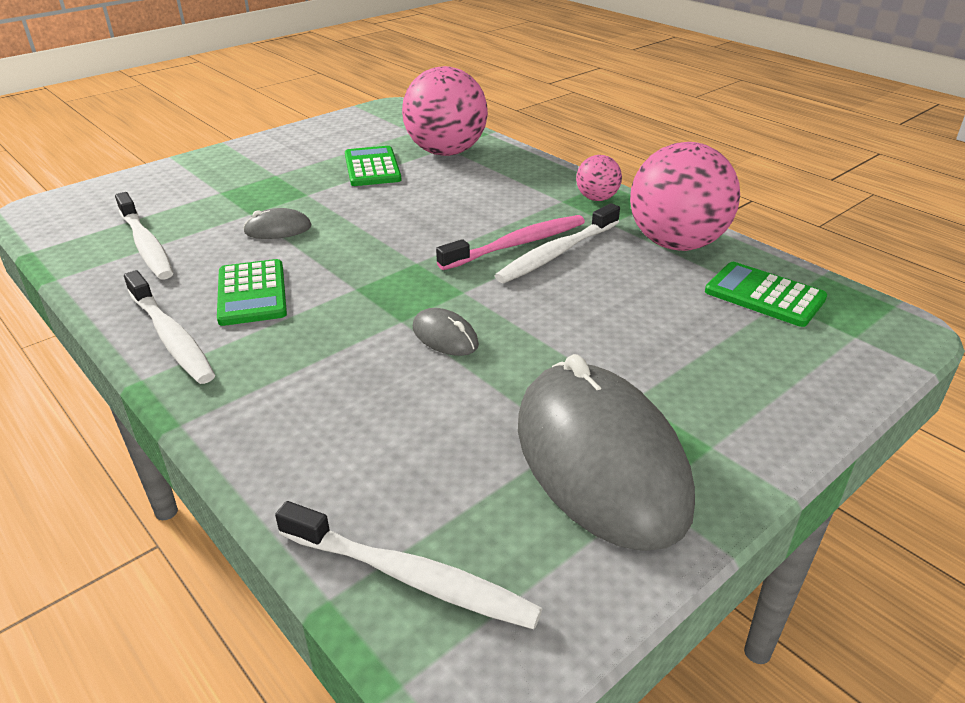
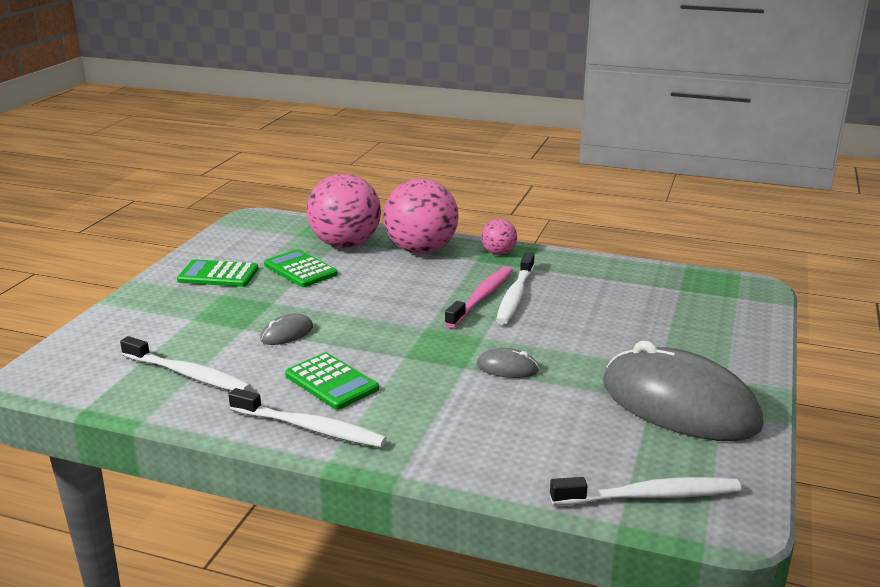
camera: 30 degrees left, 10 degrees down
pink ball [630,142,740,251] -> pink ball moved to [383,178,459,254]
green calculator [705,262,827,327] -> green calculator moved to [177,259,259,287]

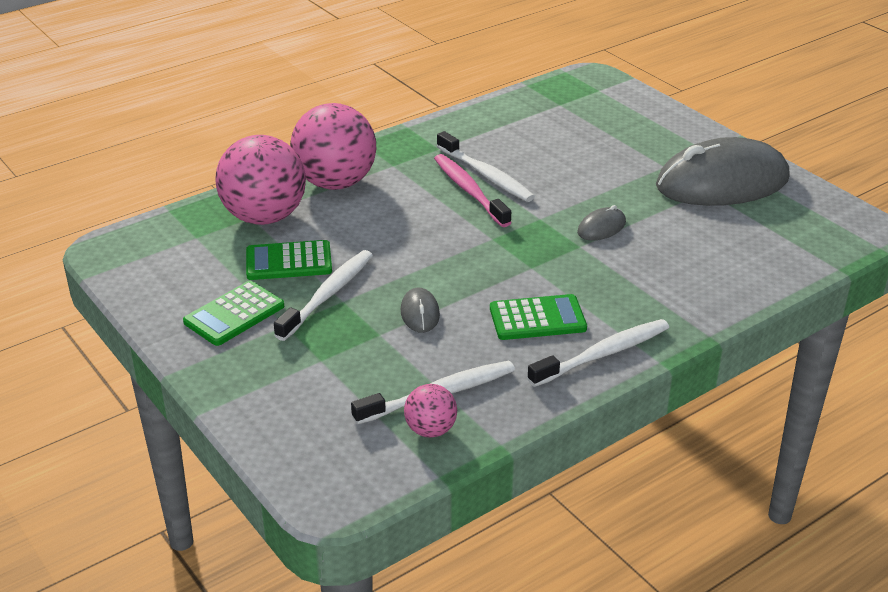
camera: 55 degrees left, 10 degrees up
pink ball [481,219,517,255] -> pink ball moved to [404,384,457,437]
white toothbrush [550,477,741,505] -> white toothbrush moved to [274,250,373,341]

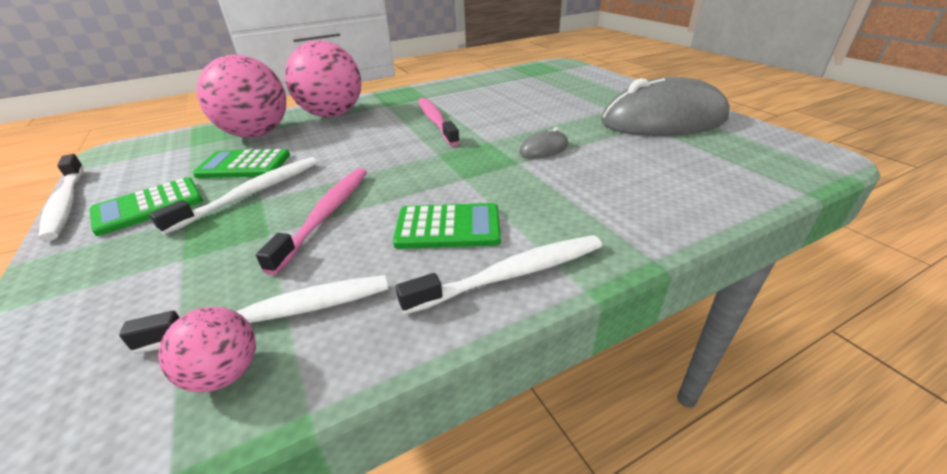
camera: 10 degrees right, 0 degrees up
grey mouse [401,287,440,333] -> pink toothbrush [256,168,367,275]
white toothbrush [437,131,535,202] -> white toothbrush moved to [39,154,84,241]

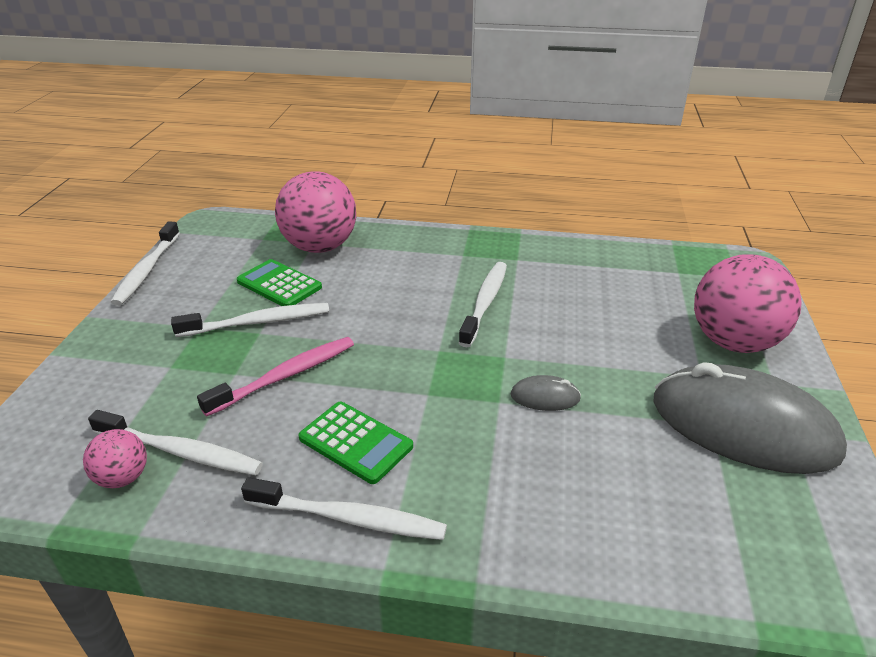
camera: 35 degrees right, 0 degrees up
green calculator [90,177,203,236] -> none
pink ball [285,40,361,117] -> pink ball moved to [694,254,802,353]
pink toothbrush [418,98,460,146] -> white toothbrush [459,262,507,347]

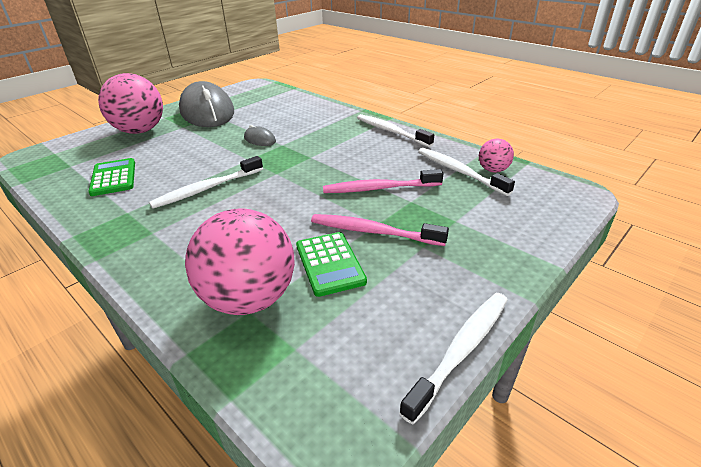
camera: 145 degrees left, 0 degrees up
white toothbrush [171,303,329,337] -> pink toothbrush [311,214,449,246]
green calculator [298,402,413,484] -> green calculator moved to [88,158,135,196]

